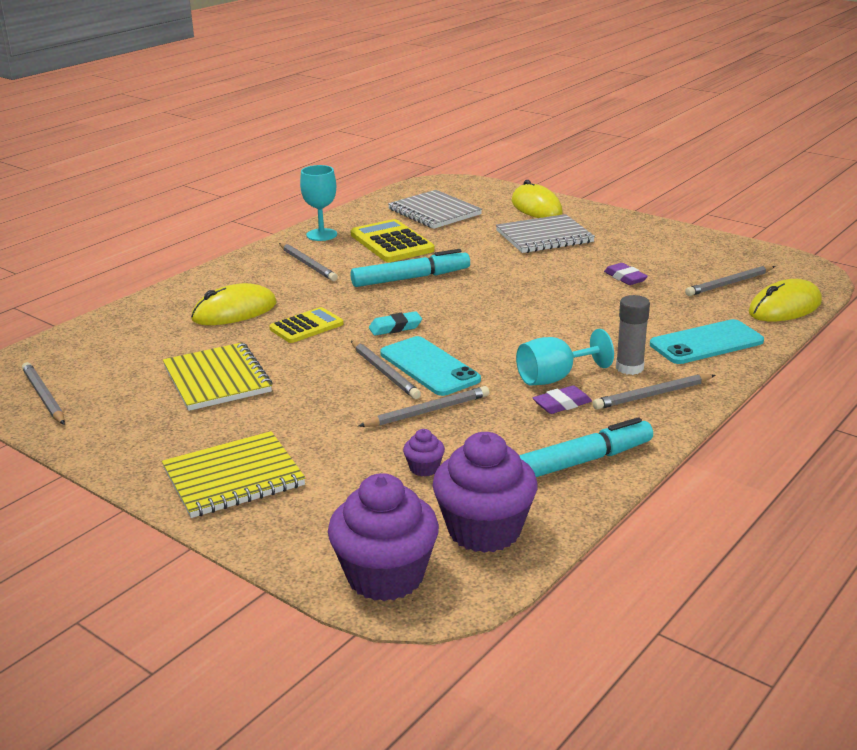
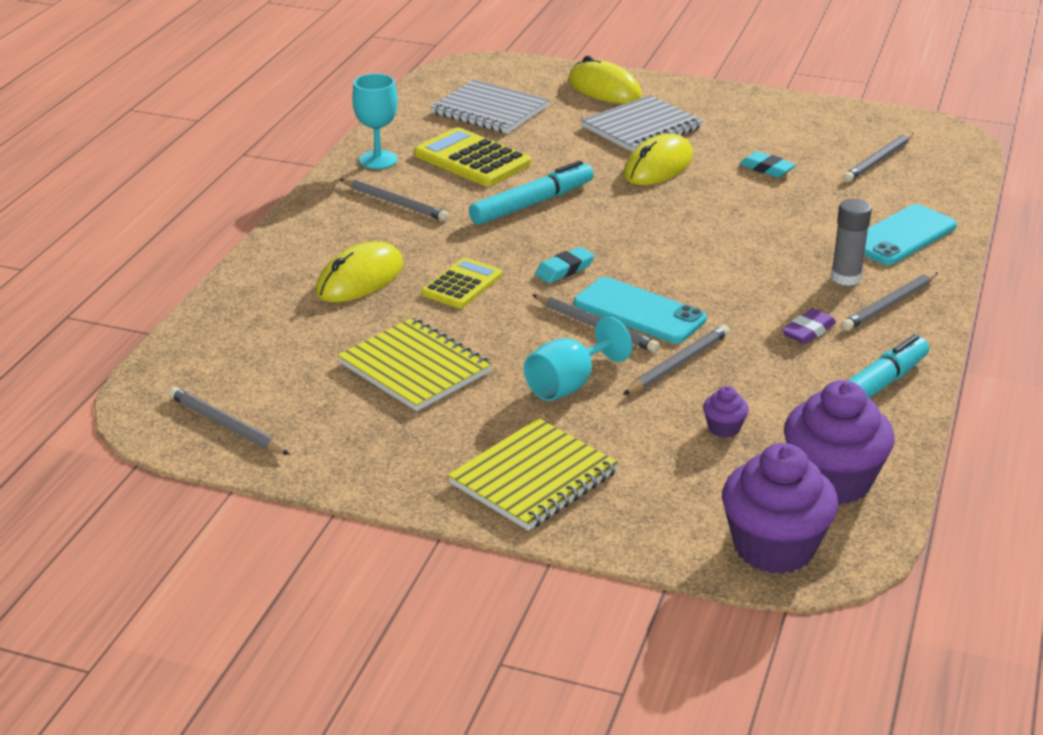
camera: 20 degrees left, 5 degrees up
turquoise goblet [516,329,614,385] -> turquoise goblet moved to [524,317,632,401]
purple eraser [604,263,648,285] -> turquoise eraser [740,151,796,178]
yellow mouse [748,279,822,321] -> yellow mouse moved to [623,134,693,185]

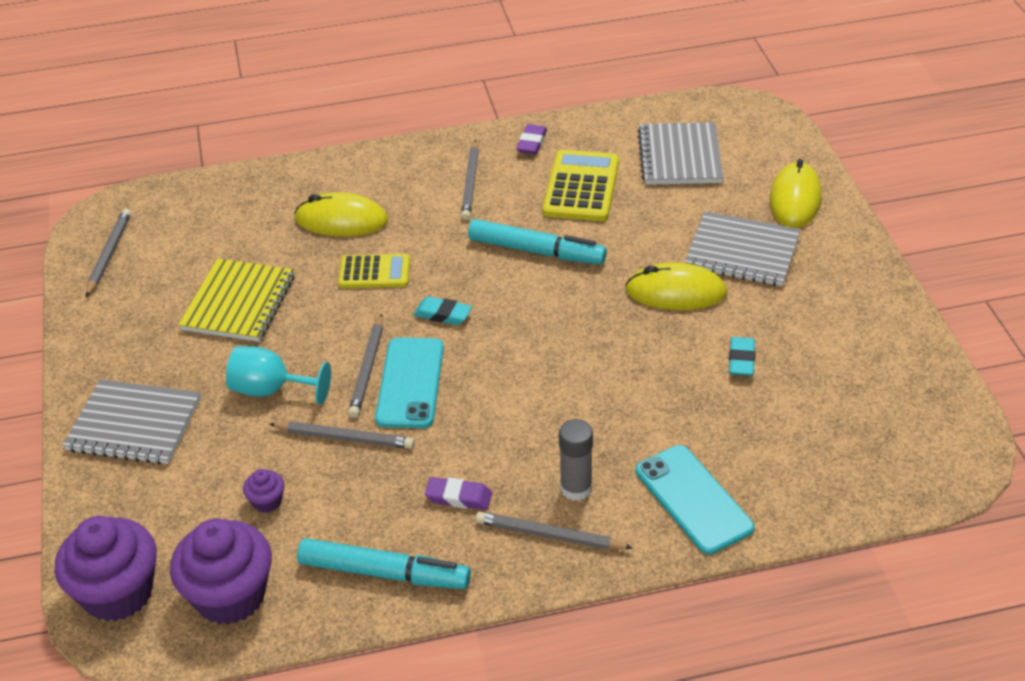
camera: 60 degrees right, 10 degrees up
turquoise goblet [352,73,398,169] -> purple eraser [517,124,547,154]
yellow notebook [448,418,619,531] -> grey notebook [63,379,201,465]
grey pencil [843,133,913,182] -> none
turquoise phone [864,204,957,265] -> turquoise phone turned 45 degrees clockwise [636,445,754,554]

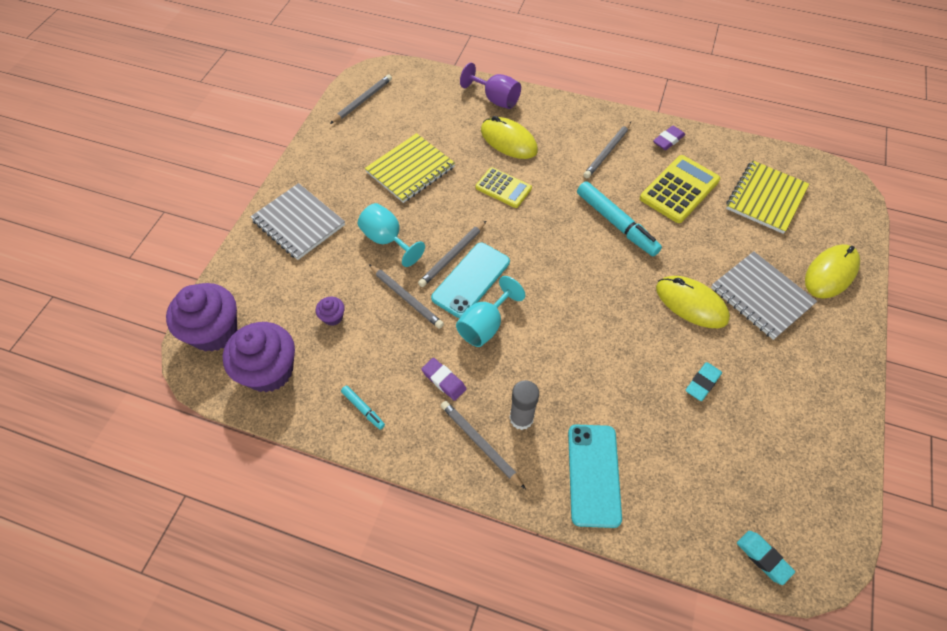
camera: 30 degrees right, 15 degrees up
turquoise marker [297,538,471,589] -> turquoise marker [341,386,385,430], size x0.47
turquoise eraser [414,296,472,325] -> turquoise eraser moved to [737,531,795,585]
grey notebook [638,122,724,185] -> yellow notebook [726,160,809,234]
none -> turquoise goblet [456,276,525,347]
none -> purple goblet [460,63,521,109]

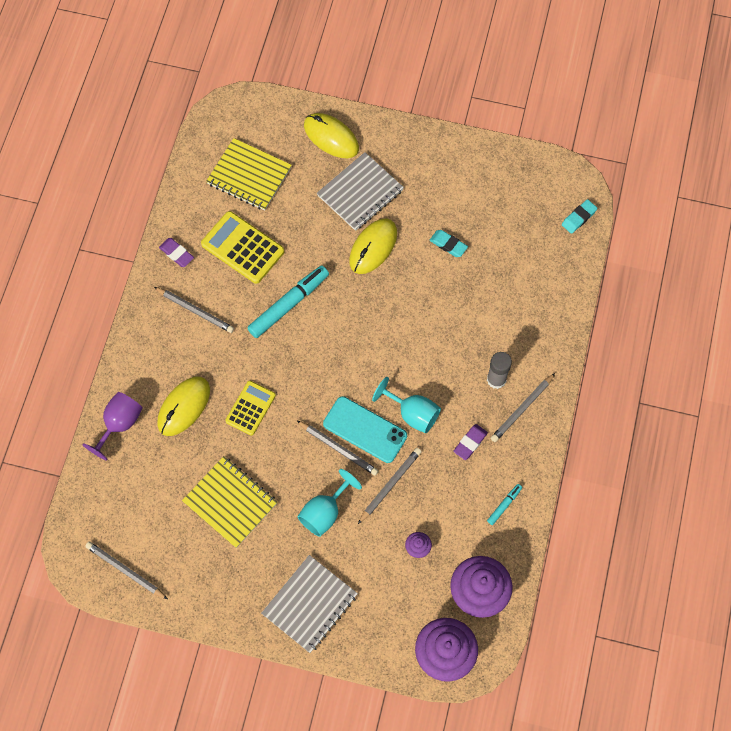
camera: 95 degrees left, 10 degrees up
turquoise phone [568,424,622,528] -> none

